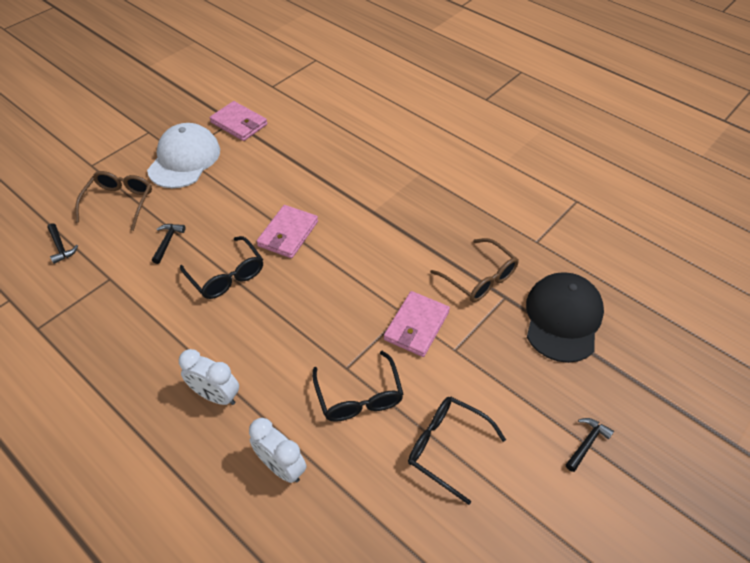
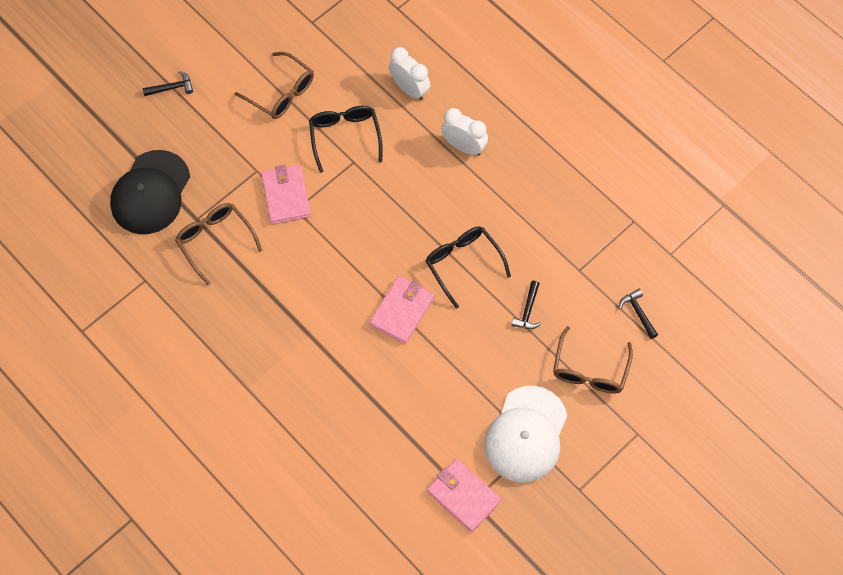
camera: 175 degrees left, 15 degrees up
pink wallet [384,291,450,357] -> pink wallet turned 45 degrees counterclockwise [261,165,311,224]
black glasses [408,397,506,505] -> brown glasses [235,52,314,119]
black hammer [566,418,614,472] -> black hammer turned 150 degrees counterclockwise [143,71,193,96]

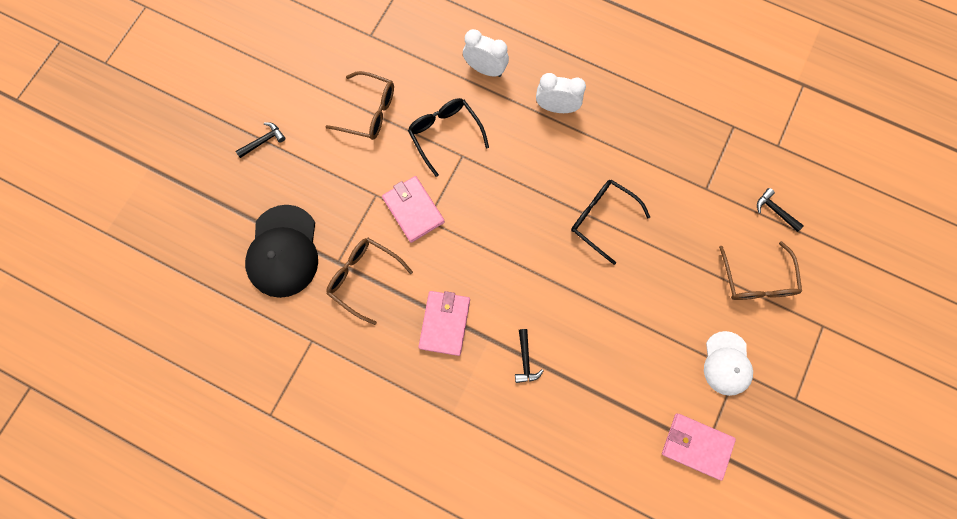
camera: 20 degrees left, 10 degrees up
pink wallet [369,276,434,344] -> pink wallet moved to [418,291,470,356]
white cap [484,386,567,482] -> white cap [704,331,753,396], size x0.64
black hammer [511,281,541,329] -> black hammer moved to [515,329,543,383]

